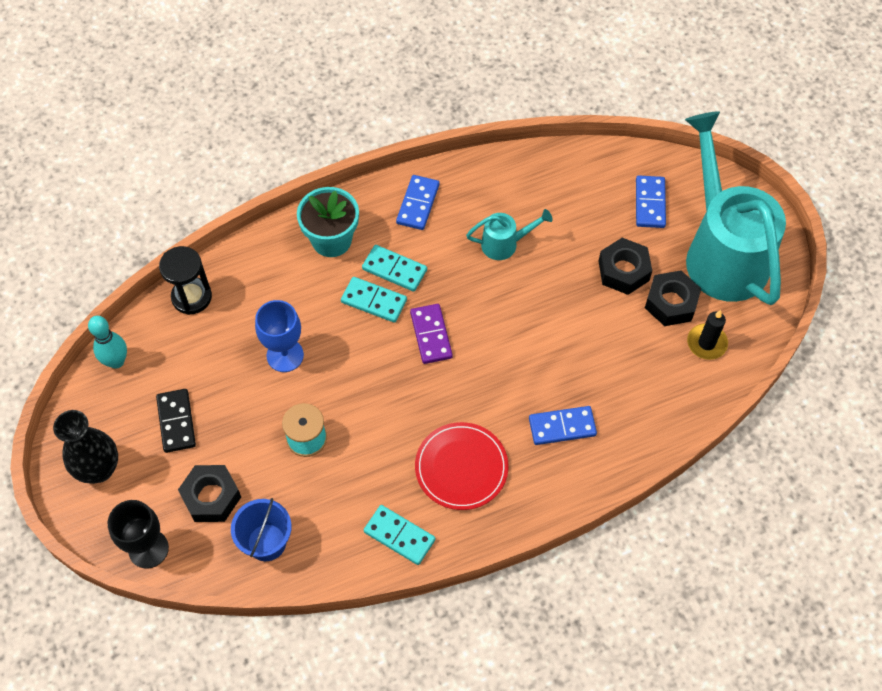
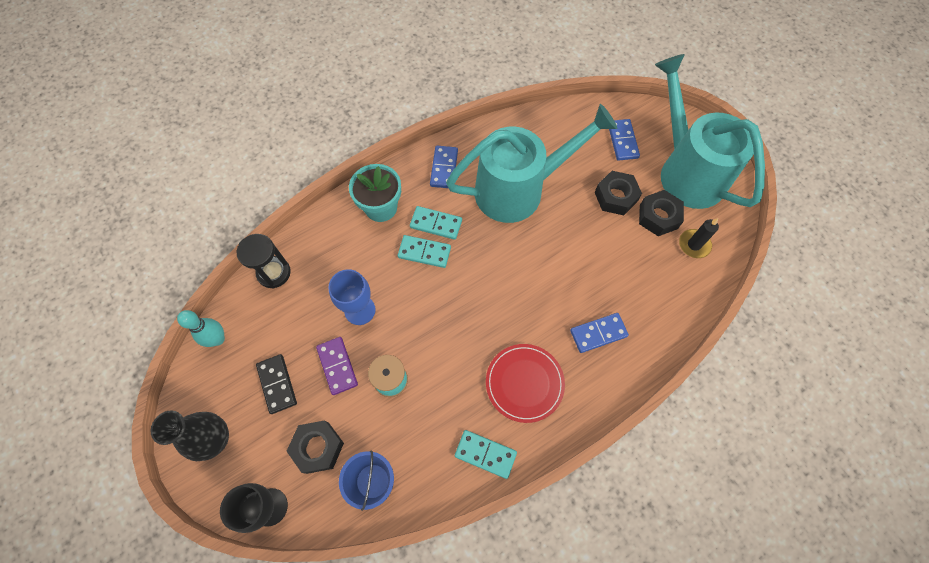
camera: 10 degrees left, 5 degrees up
purple domino [410,304,453,364] -> purple domino moved to [316,337,358,395]
turquoise watering can [466,209,553,260] -> turquoise watering can [446,104,617,223], size x2.37

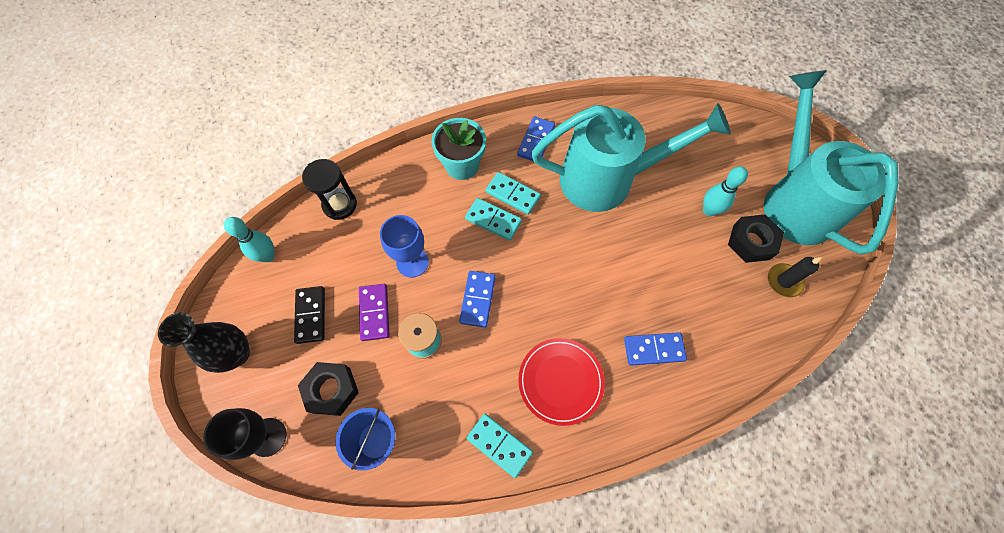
camera: 15 degrees right, 0 degrees up
black nut [595,171,642,216] -> turquoise bowling pin [703,166,748,216]
blue domino [609,119,640,161] -> blue domino moved to [459,271,496,328]

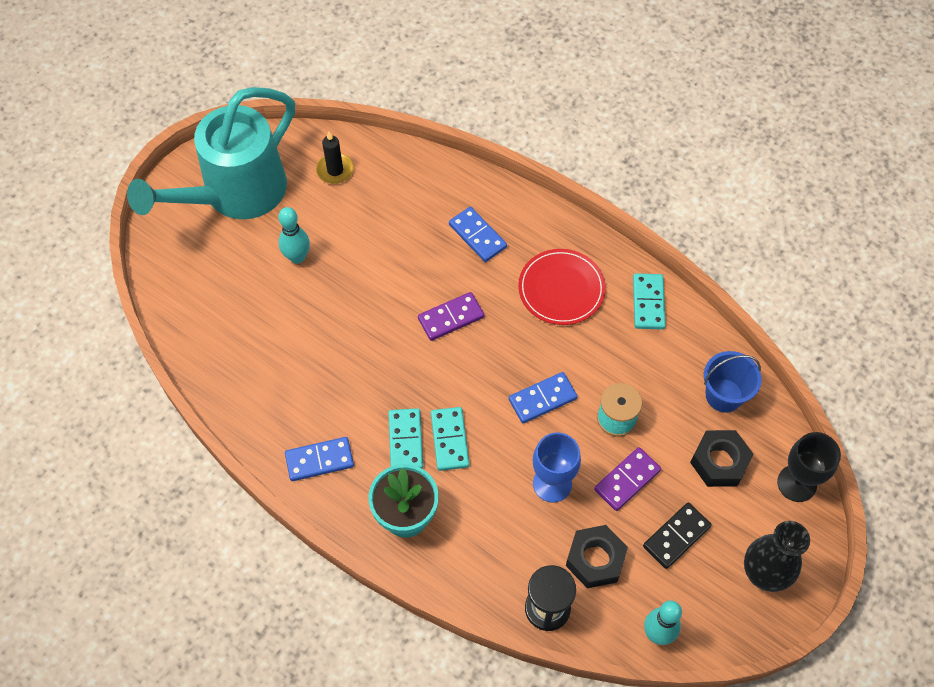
camera: 125 degrees left, 5 degrees down
turquoise watering can [531,103,731,212] -> none
black nut [728,214,784,263] -> black nut moved to [566,525,628,588]
none -> purple domino [418,292,484,341]

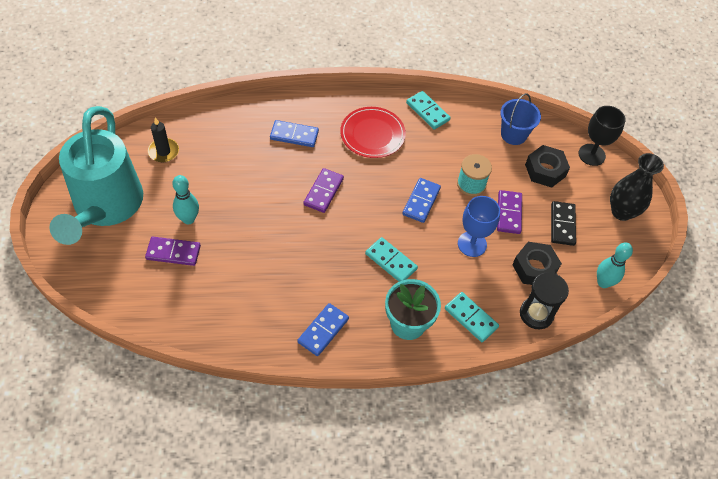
camera: 45 degrees left, 5 degrees down
turquoise domino [388,408,423,469] -> turquoise domino moved to [445,292,499,342]
none -> purple domino [145,237,201,266]

